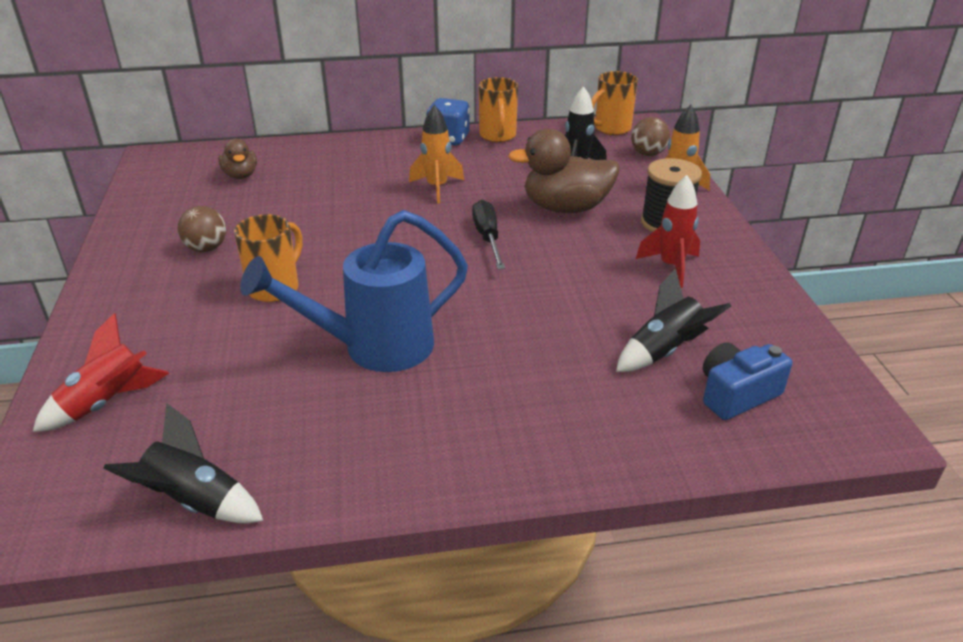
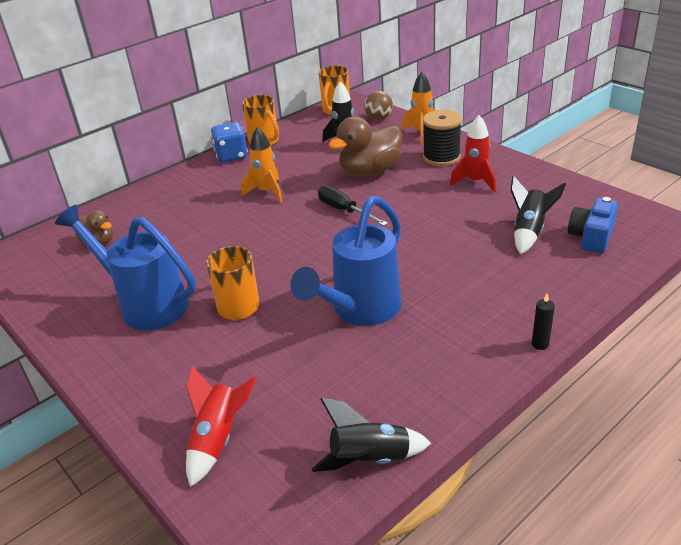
camera: 30 degrees left, 0 degrees up
brown ball [177,206,226,252] -> blue watering can [55,205,196,330]
none -> black candle [532,294,555,350]

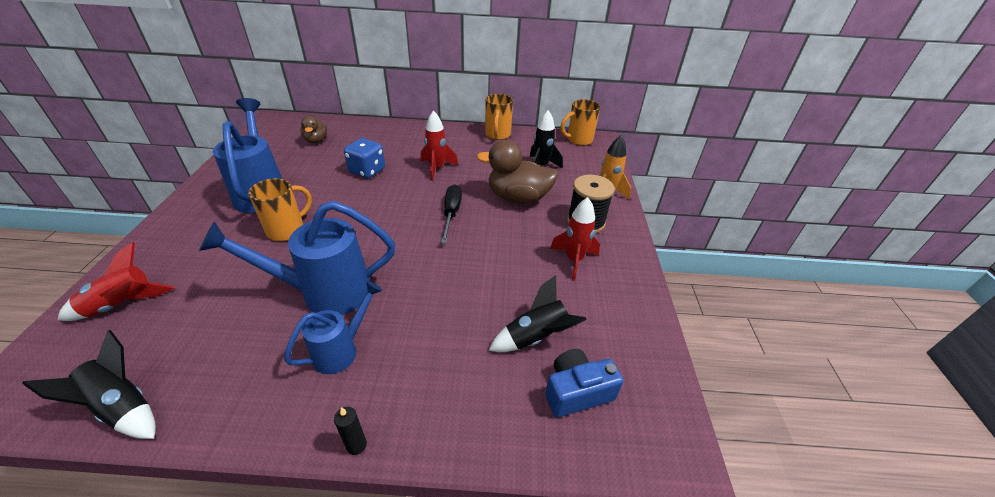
camera: 40 degrees right, 5 degrees up
blue dice [211,122,248,163] -> blue dice moved to [344,138,385,178]
orange rocket [241,127,283,202] -> red rocket [421,110,458,181]
brown ball [364,91,393,120] -> none
none -> blue watering can [284,281,383,374]

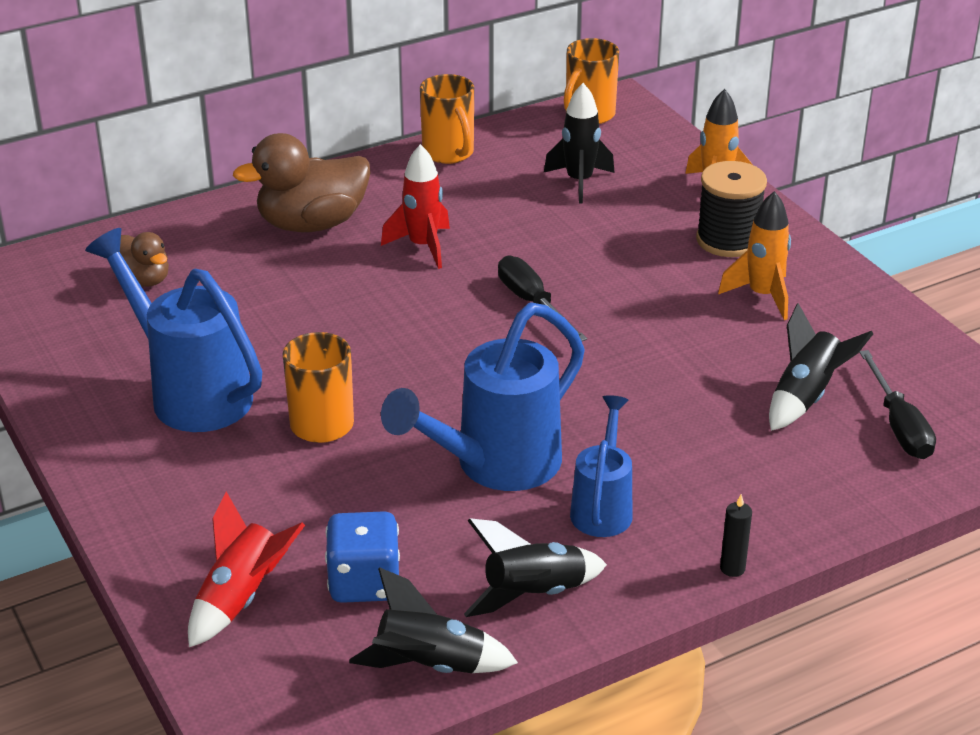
camera: 30 degrees left, 5 degrees down
blue dice [344,138,385,178] -> blue dice moved to [325,511,400,603]
brown duck [476,140,558,204] -> brown duck moved to [233,133,371,232]
blue camera [545,349,624,417] -> black screwdriver [859,350,936,459]
red rocket [550,197,600,281] -> orange rocket [718,191,791,320]
none -> black rocket [464,518,607,617]

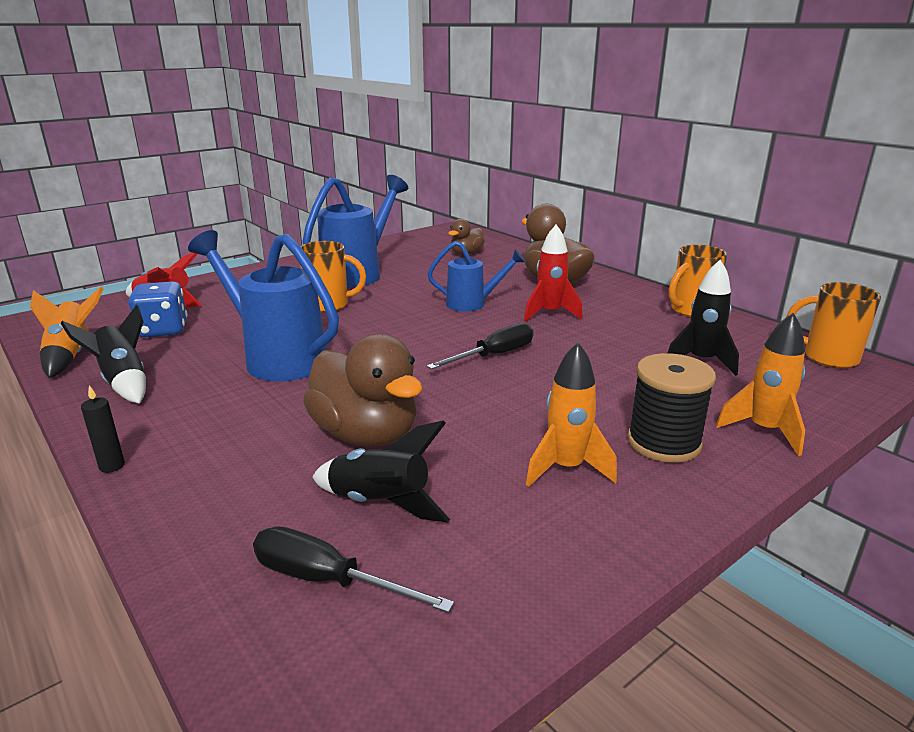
camera: 80 degrees right, 10 degrees down
black rocket [349,567,518,673] -> orange rocket [30,287,104,378]
blue watering can [570,395,632,537] -> blue watering can moved to [427,241,525,312]
black screwdriver [859,350,936,459] -> black screwdriver turned 45 degrees clockwise [253,527,454,613]
none -> brown duck [303,334,423,447]

